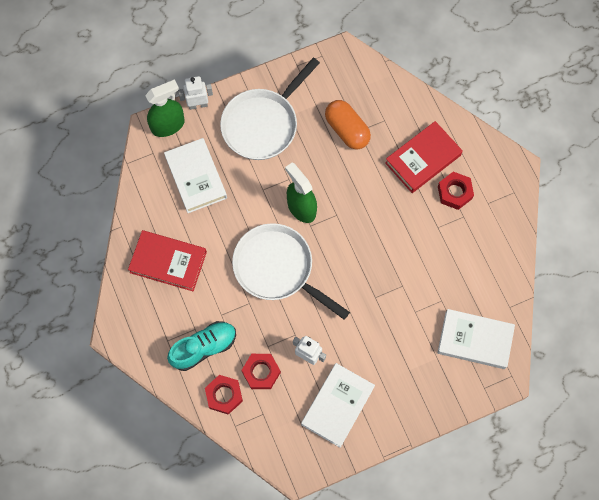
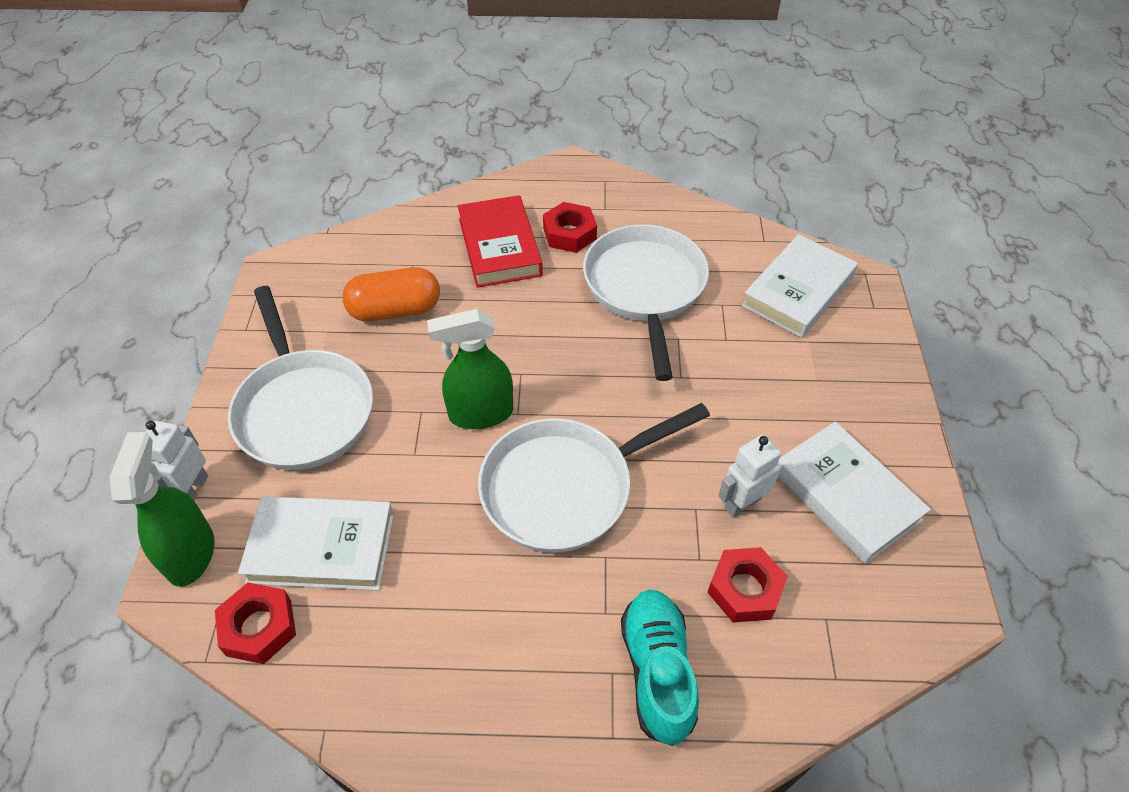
camera: 65 degrees left, 20 degrees down
red book [128,230,207,291] -> none
red nut [205,375,243,415] -> red nut moved to [215,582,296,664]
none -> white pan [583,224,709,381]

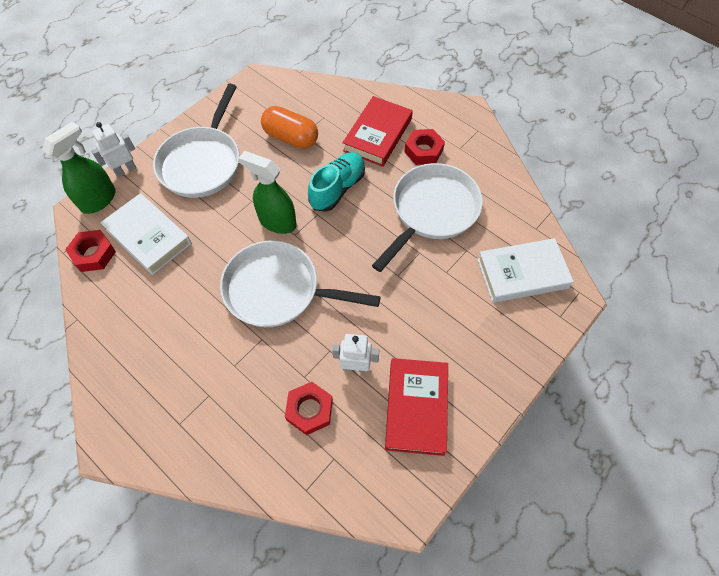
camera: 40 degrees right, 10 degrees up
turquoise shoe [621,590,699,746] -> turquoise shoe moved to [308,152,365,212]
white book [778,422,931,564] -> red book [385,358,448,456]

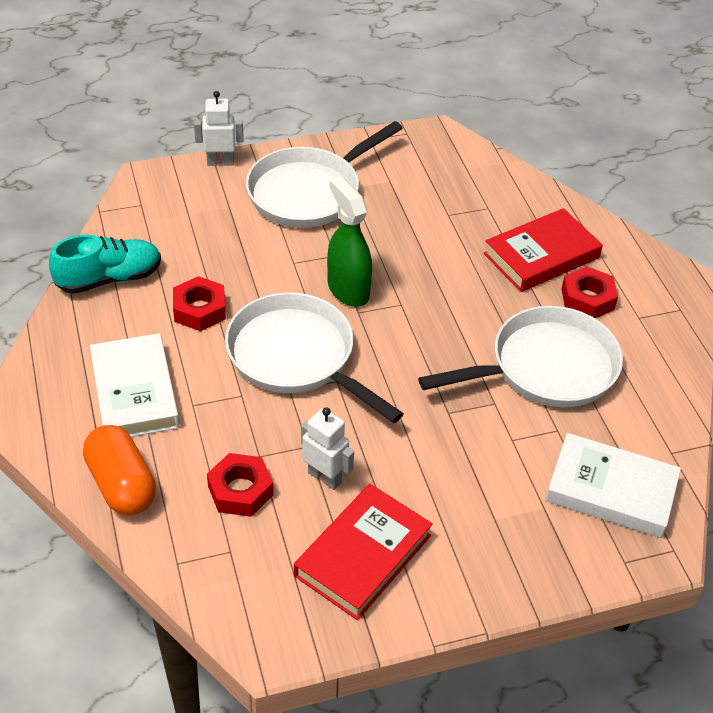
camera: 30 degrees right, 15 degrees down
green spray bottle [42,122,116,214] -> none
red nut [65,230,116,272] -> red nut moved to [173,276,226,331]
white book [100,193,192,275] -> white book moved to [90,333,180,437]
orange capsule [261,106,318,149] -> orange capsule moved to [83,425,156,515]
turquoise shoe [308,152,365,212] -> turquoise shoe moved to [49,235,161,294]

